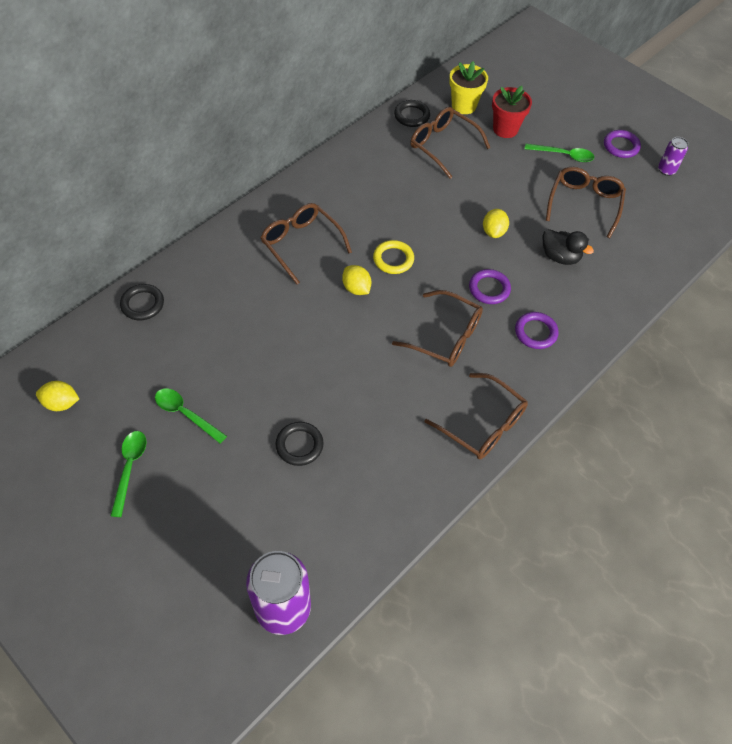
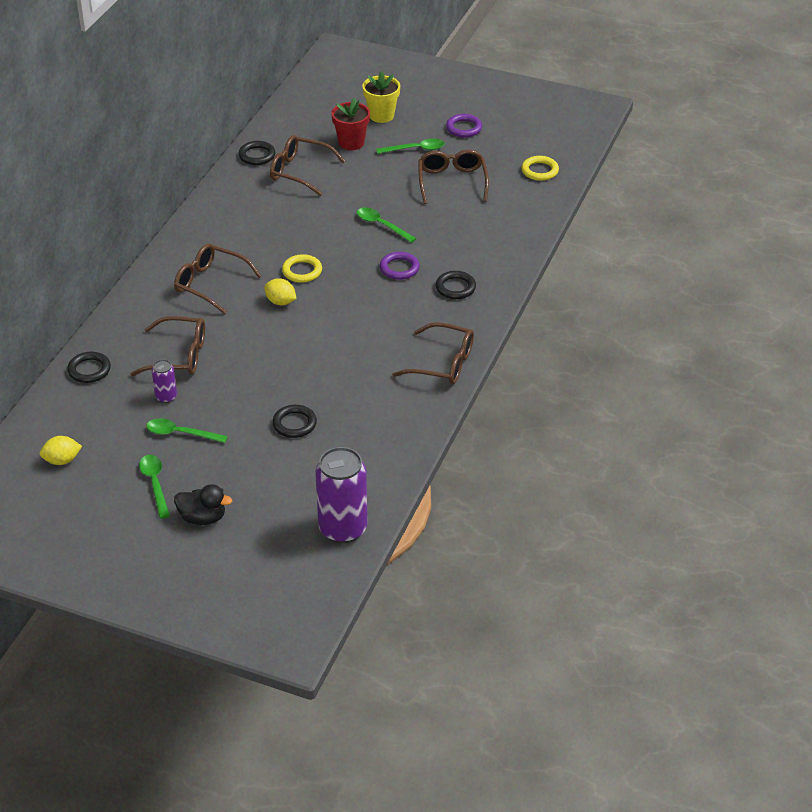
camera: 20 degrees left, 15 degrees down
brown glasses [392,290,483,367] -> brown glasses moved to [131,316,205,376]
yellow flower pot [449,61,488,114] -> yellow flower pot moved to [362,70,400,123]
yellow lemon [483,209,509,238] -> green spoon [357,207,416,243]
purple ring [515,312,559,349] -> black ring [436,271,476,299]
black duck [543,229,594,265] -> black duck moved to [174,484,232,525]
purple can [658,137,688,176] -> purple can moved to [152,359,177,403]
none -> yellow ring [522,156,559,181]

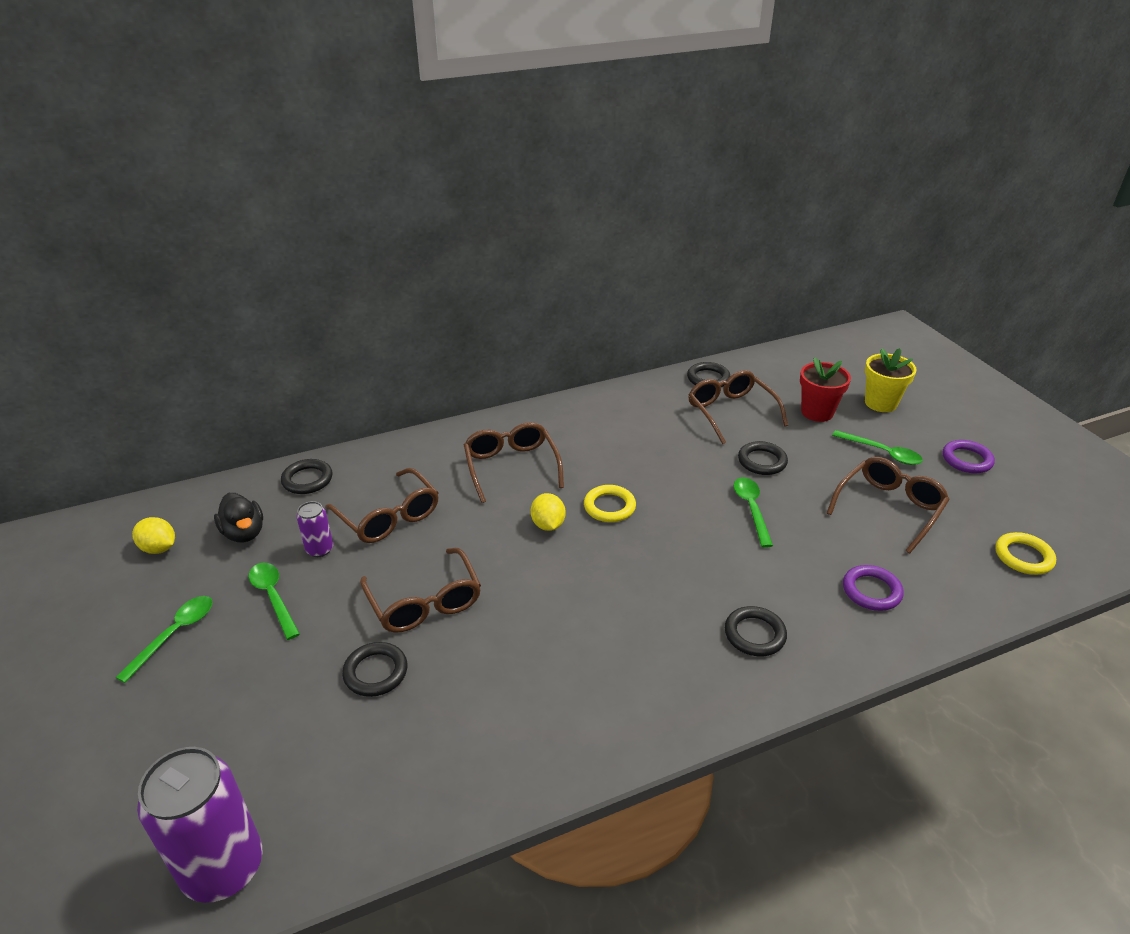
camera: 45 degrees right, 5 degrees down
black duck [174,484,232,525] -> black duck moved to [214,493,263,543]
purple ring [380,252,420,280] -> purple ring moved to [843,565,903,611]
brown glasses [392,322,474,385] -> brown glasses moved to [360,548,481,633]
none -> black ring [738,441,788,475]

